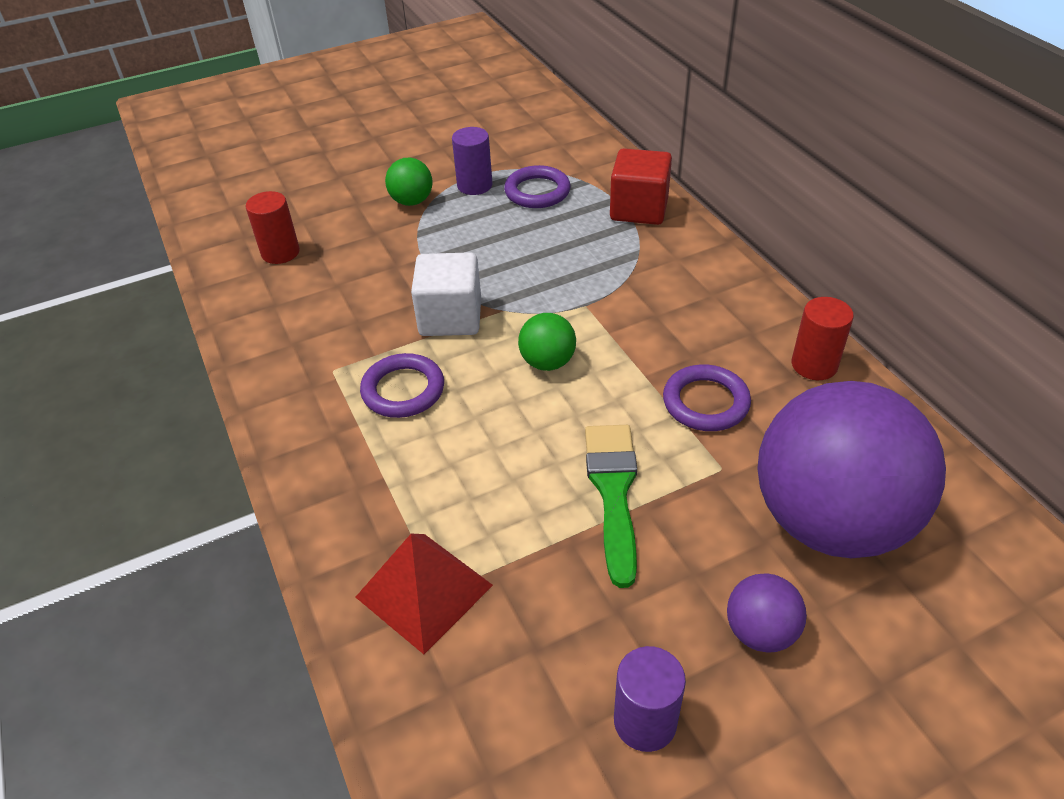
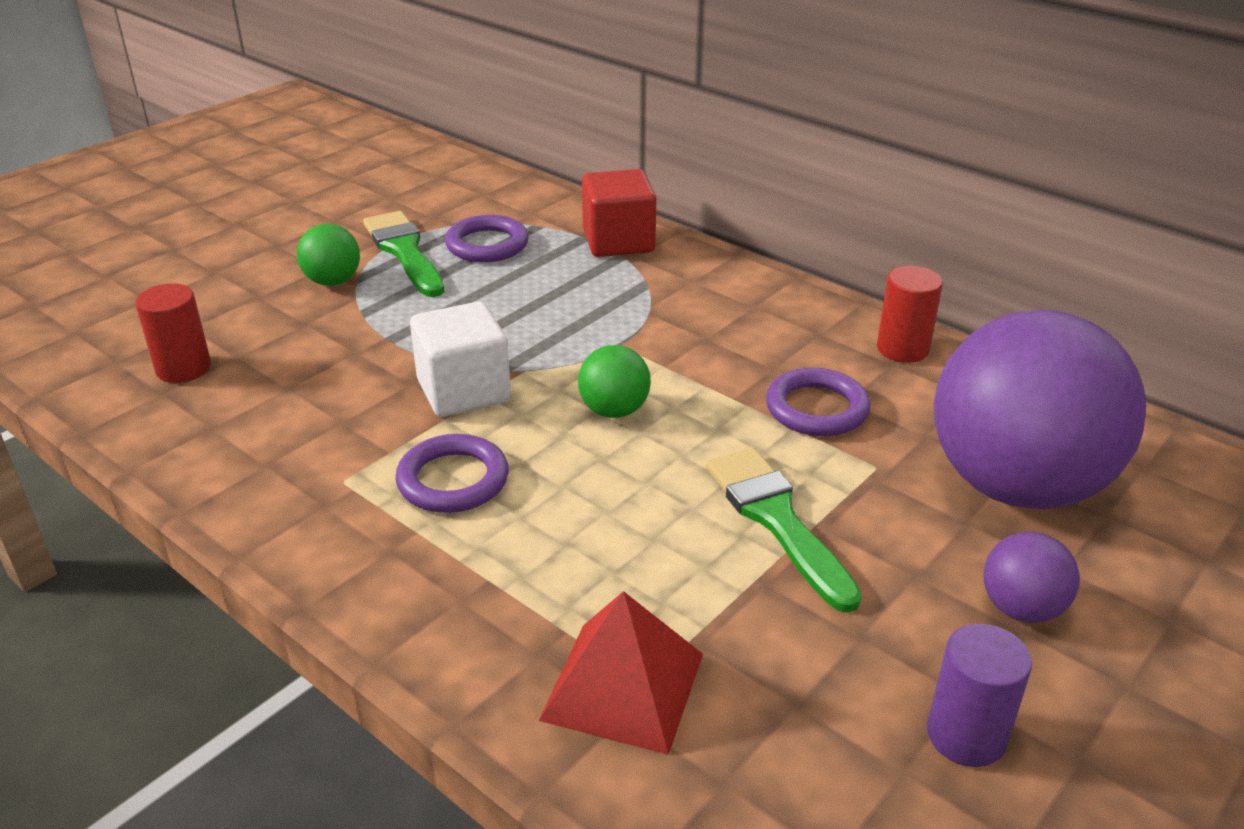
camera: 25 degrees left, 10 degrees down
purple cylinder [452,127,493,195] -> green brush [363,211,445,297]

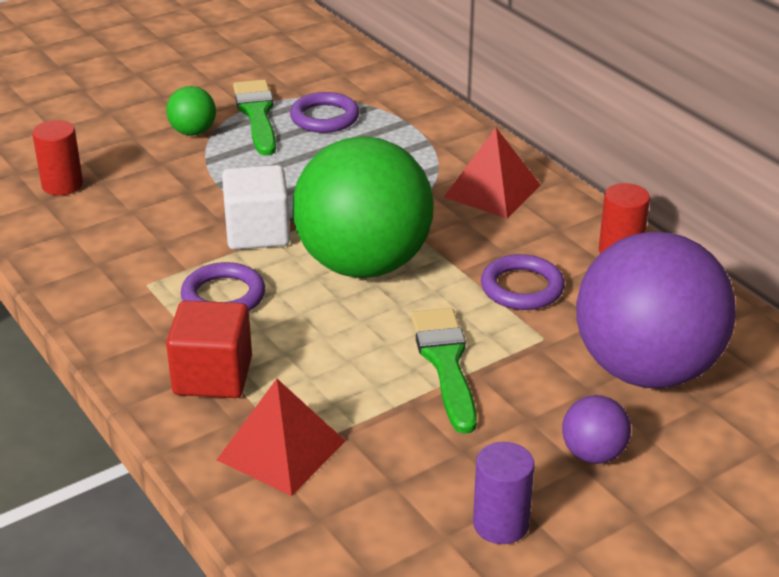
camera: 15 degrees right, 0 degrees up
green ball [578,345,651,418] -> green ball [293,136,434,278], size x2.43
red cube [582,169,657,257] -> red cube moved to [166,300,252,398]
none -> red pyramid [444,128,541,218]

